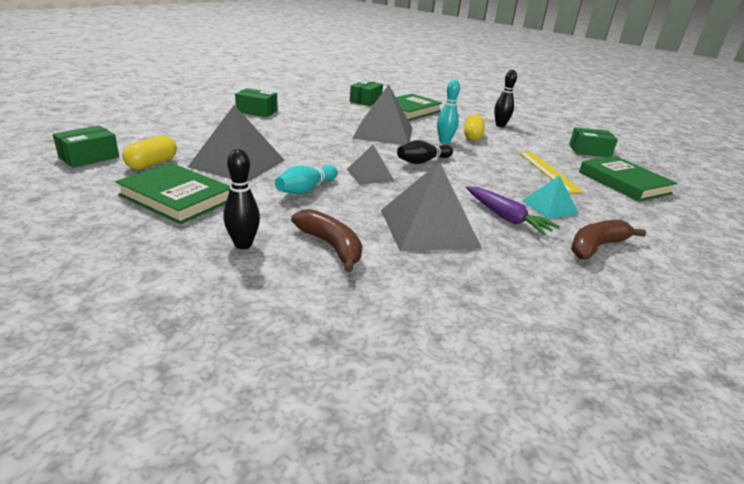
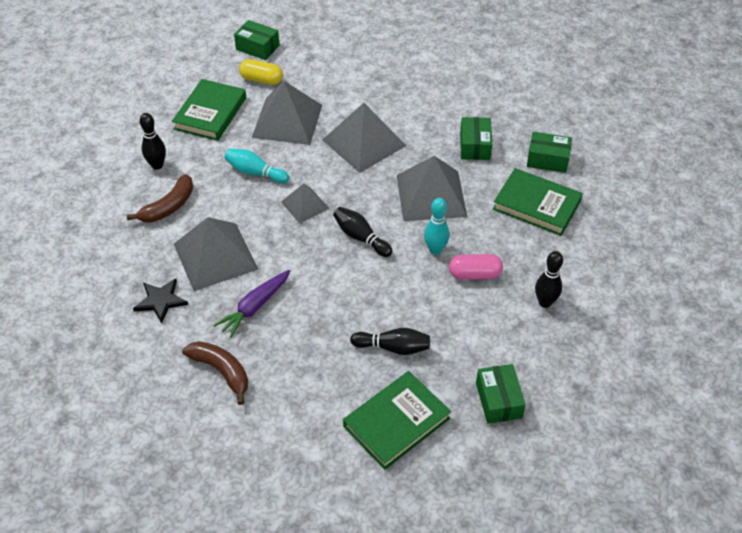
camera: 80 degrees right, 20 degrees up
green box [235,88,277,117] -> green box moved to [460,117,492,160]
yellow capsule [464,114,484,141] -> pink capsule [449,254,503,280]
yellow ruler [519,152,584,193] -> black bowling pin [350,328,430,355]
turquoise pyramid [522,175,579,219] -> none
none -> black star [133,279,188,324]
none -> grey pyramid [323,103,407,173]

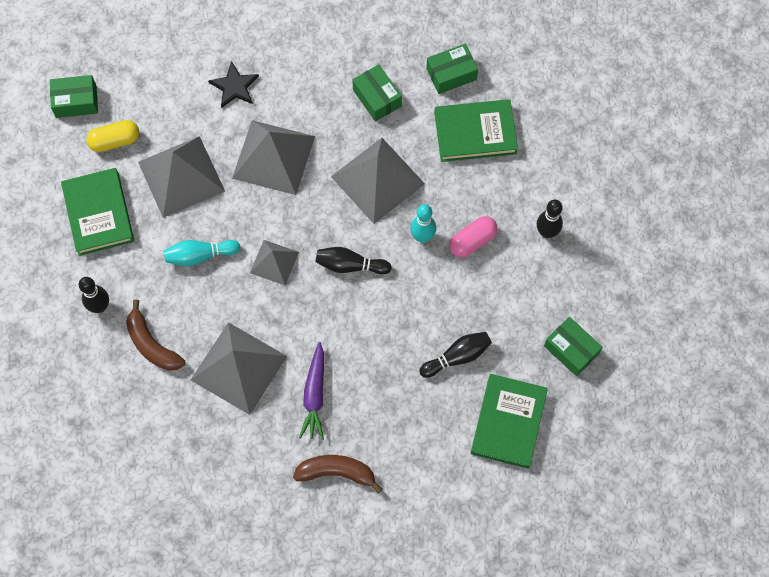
camera: 35 degrees left, 20 degrees up
brown banana [127,174,193,223] -> brown banana turned 135 degrees clockwise [126,300,185,371]
black star [133,279,188,324] -> black star moved to [208,61,259,108]

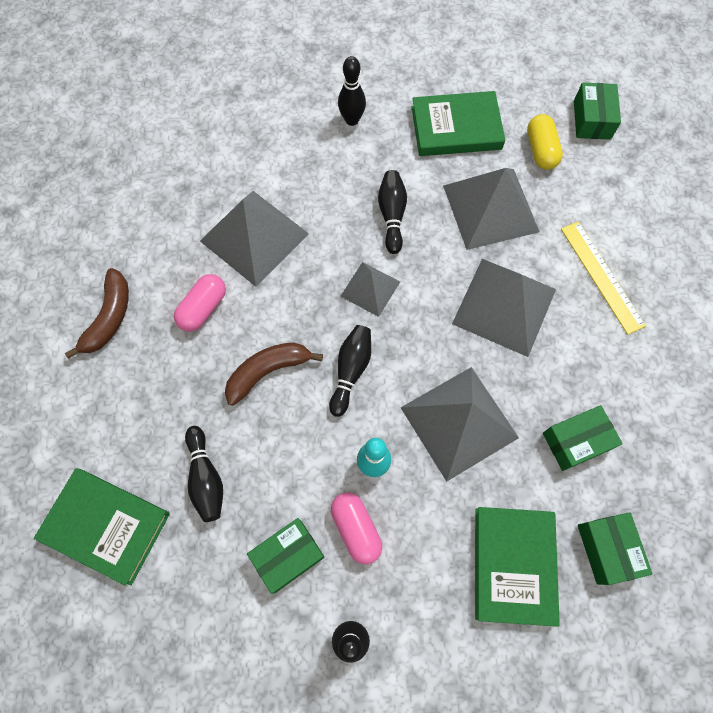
camera: 100 degrees right, 0 degrees up
brown banana [126,300,185,371] -> brown banana moved to [225,342,323,406]
turquoise bowling pin [164,240,241,266] -> black bowling pin [378,170,407,254]
black star [208,61,259,108] -> yellow ruler [561,221,646,335]
purple carrot [299,342,324,440] -> pink capsule [174,274,226,332]
green box [544,317,603,376] -> green box moved to [247,518,324,594]

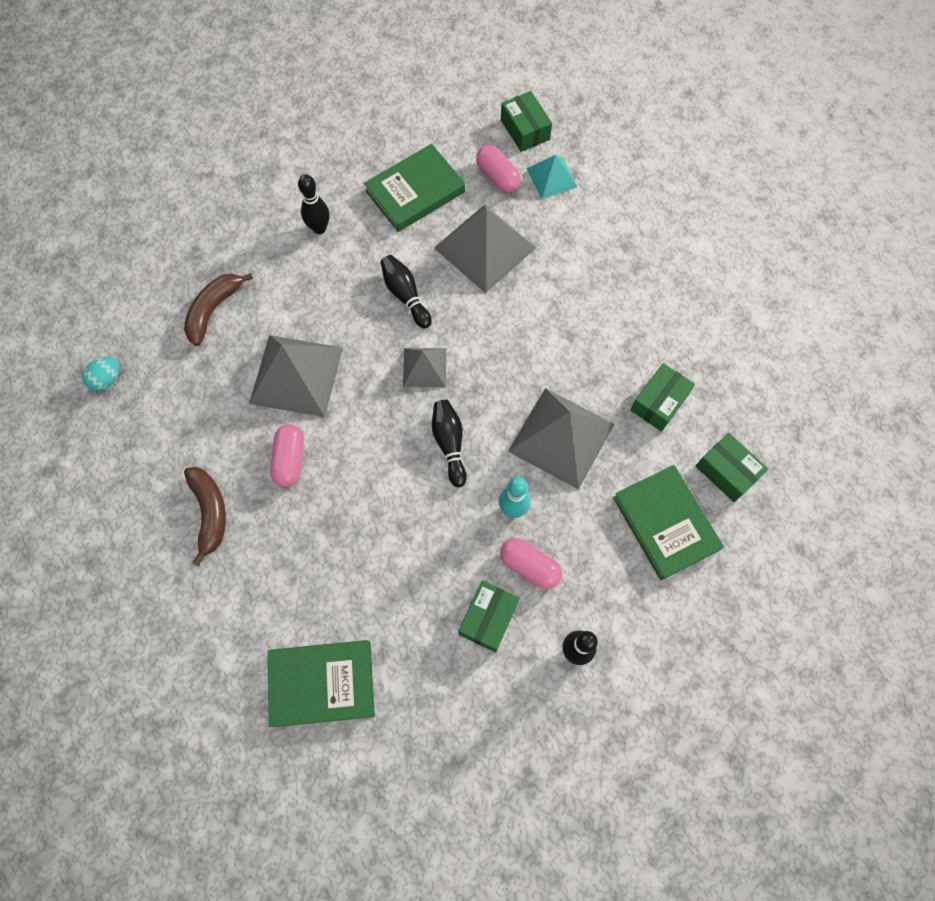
camera: 30 degrees left, 0 degrees up
black bowling pin [185,426,223,522] -> none
brown banana [225,342,323,406] -> brown banana moved to [184,273,253,346]
grey pyramid [452,259,556,357] -> none
yellow capsule [527,114,563,170] -> pink capsule [476,145,521,193]
yellow ruler [561,221,646,335] -> none
none -> turquoise egg [82,357,120,391]
none -> turquoise pyramid [526,155,577,199]

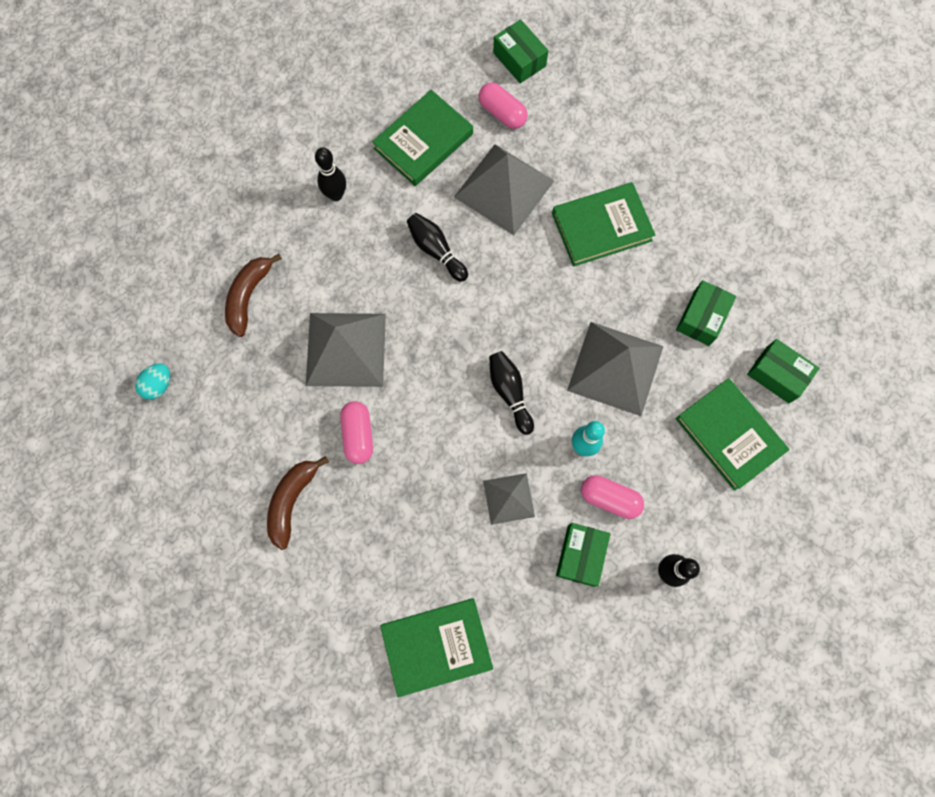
camera: 10 degrees left, 5 degrees up
brown banana [184,467,226,566] -> brown banana turned 135 degrees counterclockwise [267,456,329,550]
grey pyramid [403,348,446,387] -> grey pyramid moved to [483,473,535,525]
turquoise pyramid [526,155,577,199] -> none
none -> green book [552,182,655,267]

